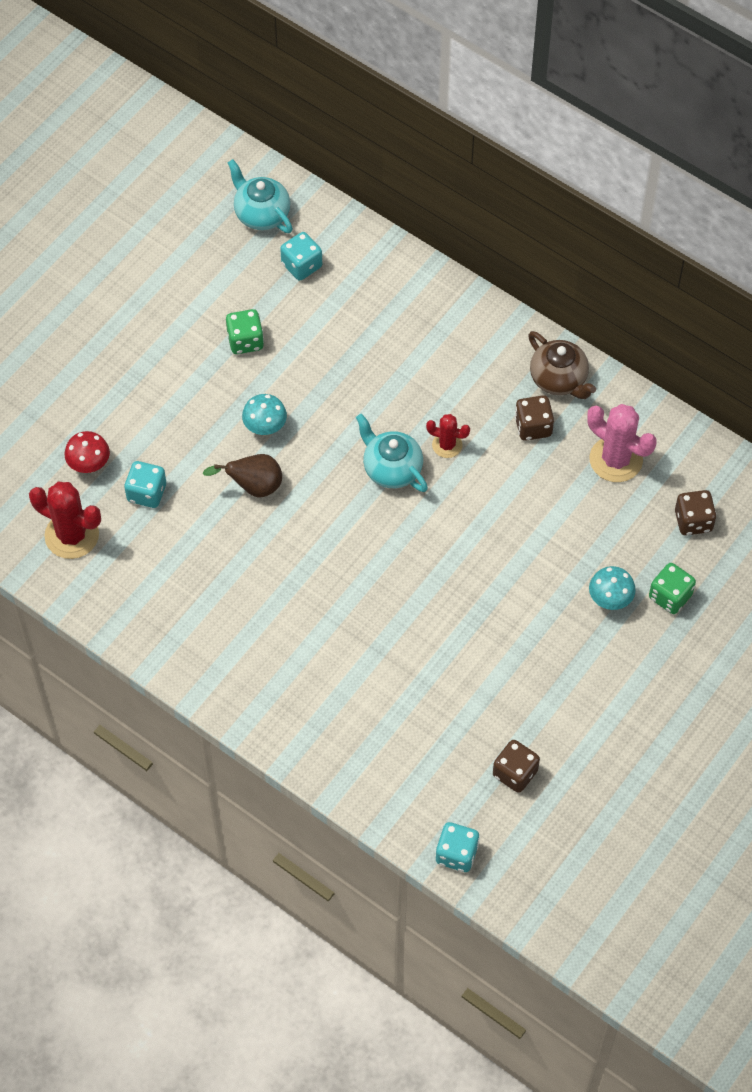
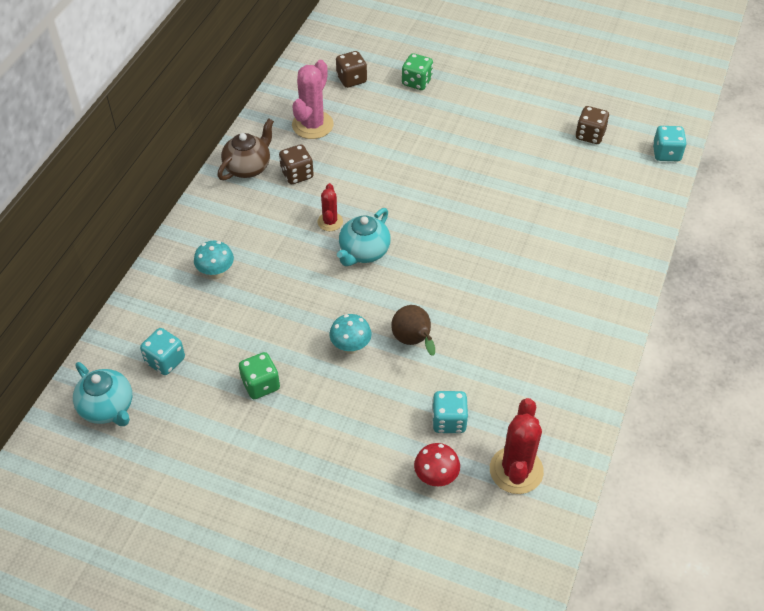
camera: 105 degrees left, 10 degrees down
turquoise teapot [228,159,293,233] -> turquoise teapot turned 75 degrees counterclockwise [73,362,132,426]
turquoise mushroom [589,566,636,610] -> turquoise mushroom moved to [194,241,234,279]

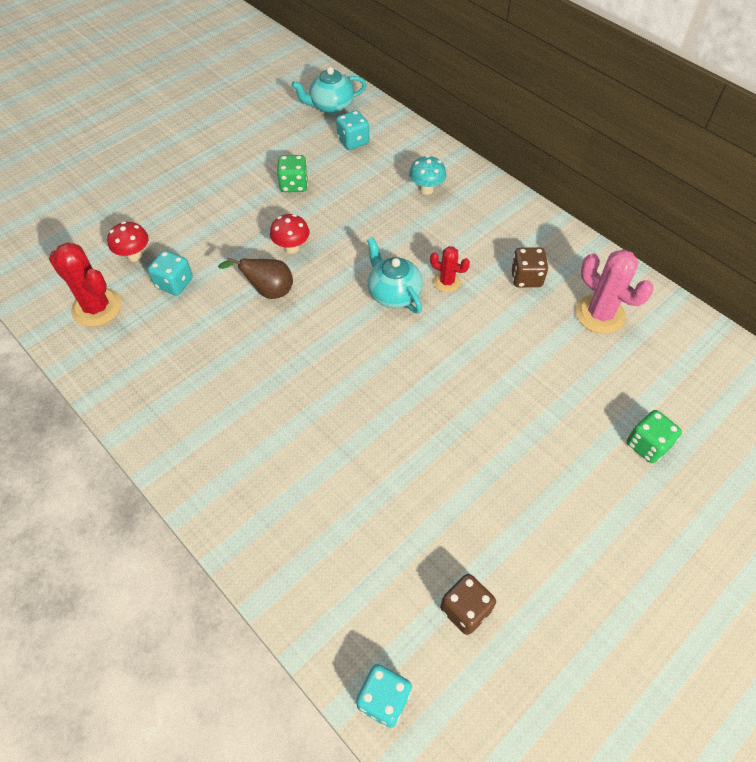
camera: 115 degrees right, 5 degrees up
brown teapot [217,119,274,180] -> none
turquoise mushroom [329,314,372,354] -> red mushroom [270,214,309,254]
brown dice [336,51,367,88] -> none

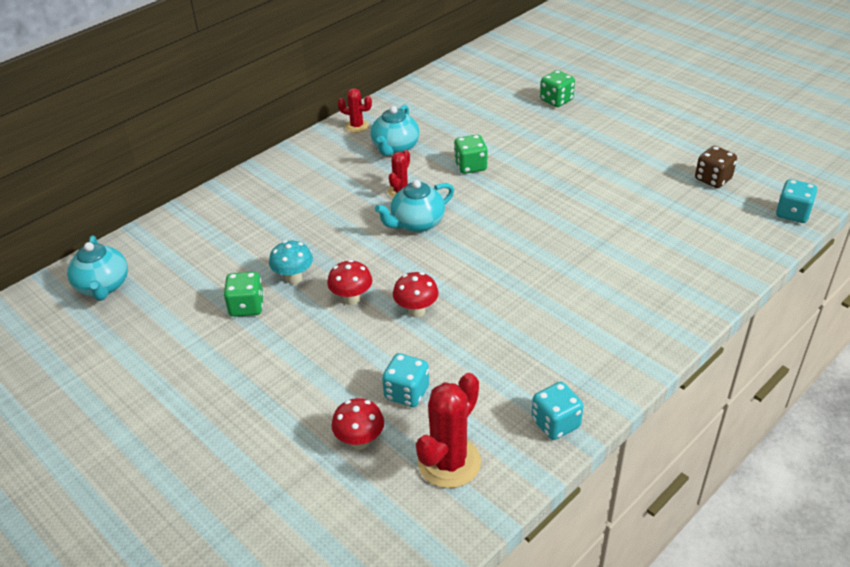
camera: 90 degrees left, 15 degrees down
brown pear [218,258,293,299] -> red mushroom [393,272,439,317]
turquoise dice [336,110,369,150] -> turquoise dice moved to [532,382,584,440]
turquoise mushroom [409,155,446,195] -> turquoise mushroom moved to [269,240,313,284]
brown dice [511,248,548,287] -> turquoise teapot [370,105,419,156]
pink cactus [576,249,653,334] -> none
none -> red cactus [338,88,372,133]
none -> green dice [454,135,488,174]

